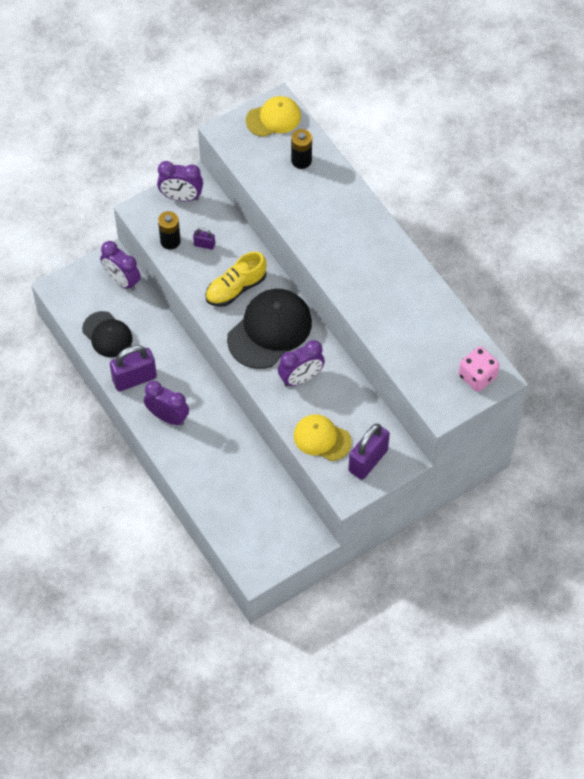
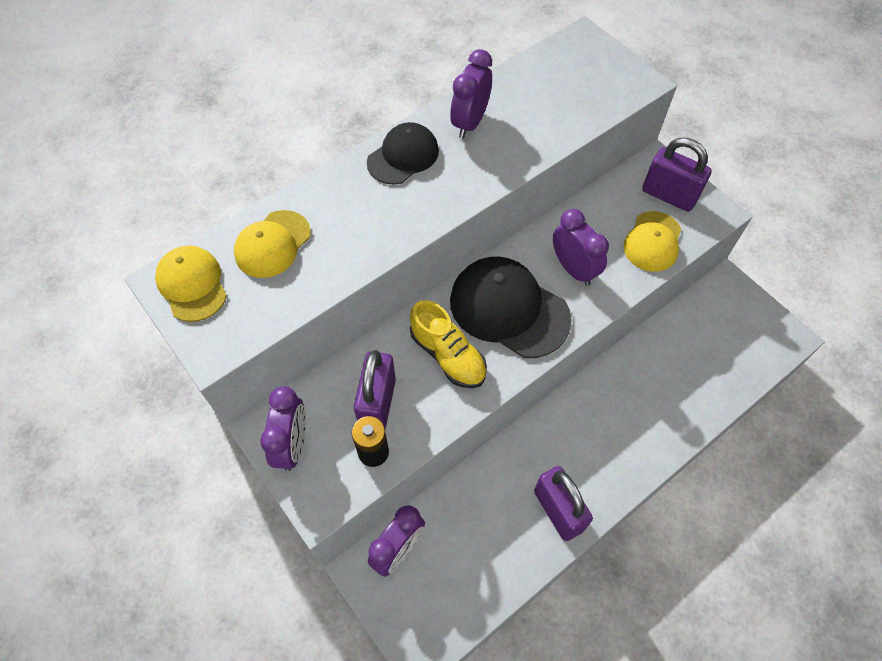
camera: 95 degrees left, 0 degrees up
black cap [82,311,132,357] -> black cap moved to [367,122,439,184]
purple clock [144,381,189,426] -> purple clock moved to [450,49,492,138]
purple padlock [193,228,215,250] -> purple padlock [354,350,396,428], size x2.08
black battery [291,129,312,169] -> yellow cap [234,210,311,278]
pink dice [459,346,500,392] -> none

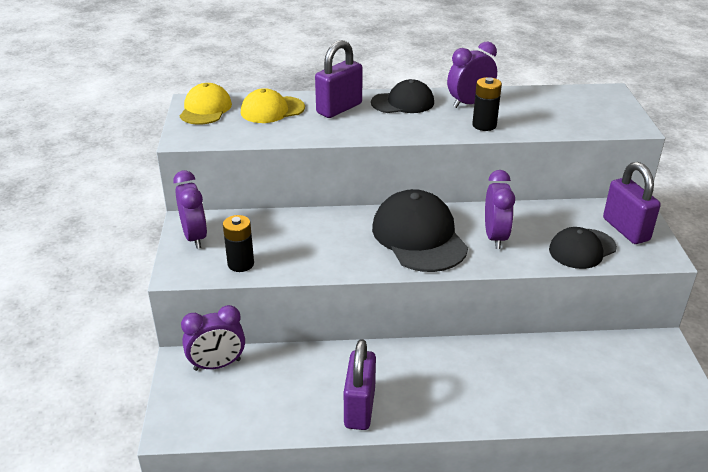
camera: 35 degrees right, 25 degrees down
purple clock [260,387,306,471] -> purple clock turned 60 degrees counterclockwise [173,170,207,249]
purple padlock [354,350,396,428] -> purple padlock moved to [315,40,363,118]
yellow shoe [410,300,487,388] -> none
yellow cap [623,211,681,272] -> black cap [549,227,617,269]
none -> black battery [472,77,502,131]

